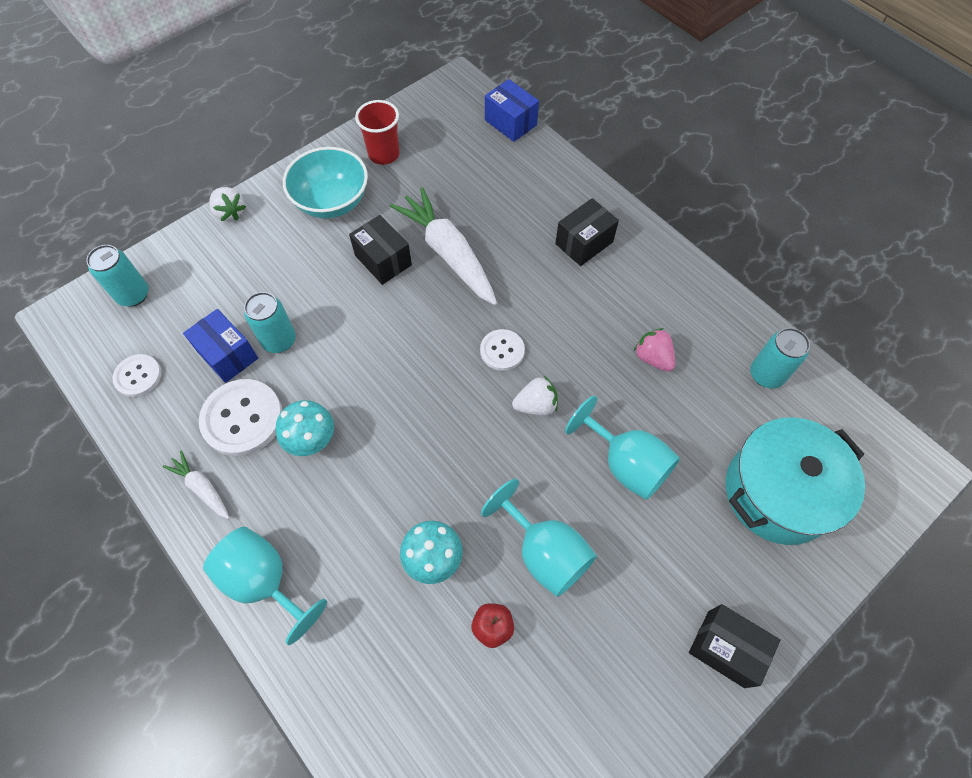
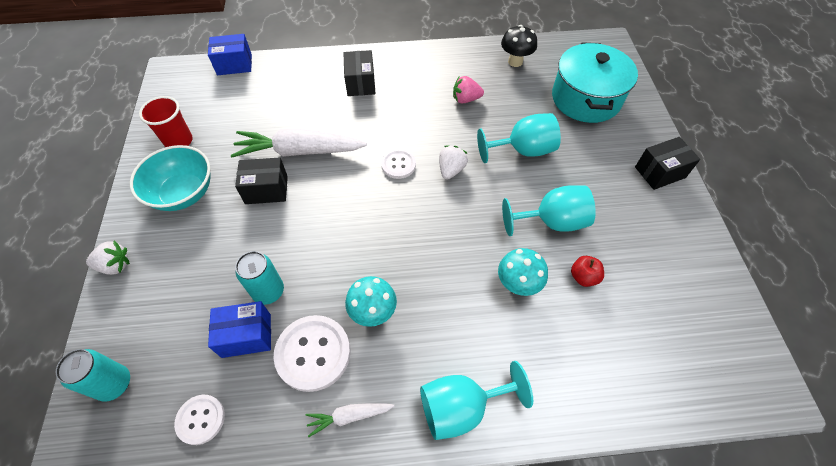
camera: 55 degrees left, 5 degrees down
turquoise can [750,328,810,388] -> black mushroom [501,25,537,67]

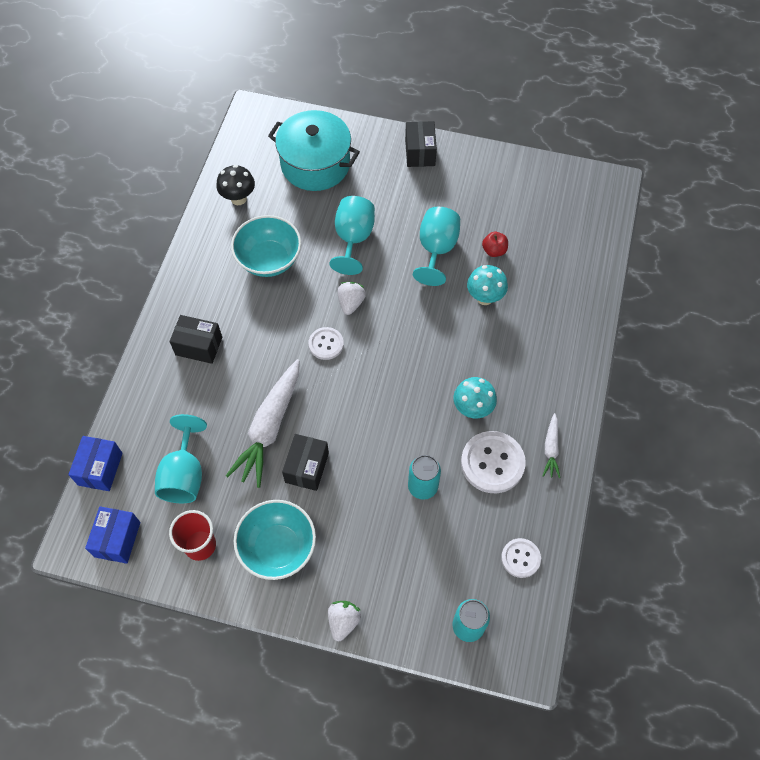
camera: 70 degrees left, 5 degrees up
blue box [208,301,271,358] -> blue box moved to [85,506,140,564]
turquoise goblet [420,361,533,440] -> turquoise goblet moved to [155,414,207,503]
white strawberry [439,146,468,180] -> white strawberry turned 60 degrees clockwise [337,282,366,315]
pink strawberry [453,76,484,103] -> turquoise bowl [231,215,301,277]

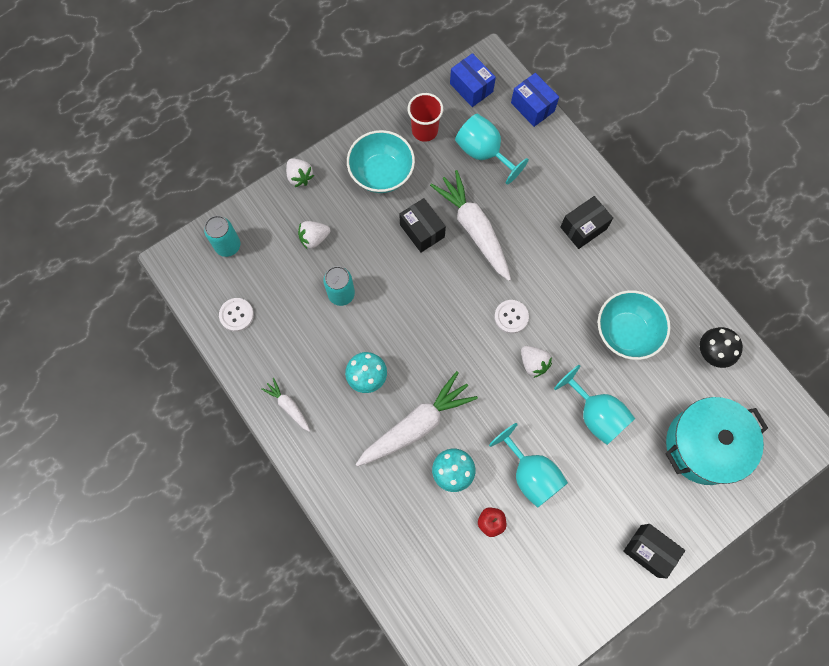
camera: 130 degrees right, 10 degrees up
white button [461,431,526,493] -> none
none -> white strawberry [298,221,330,250]
none -> white carrot [356,371,478,467]

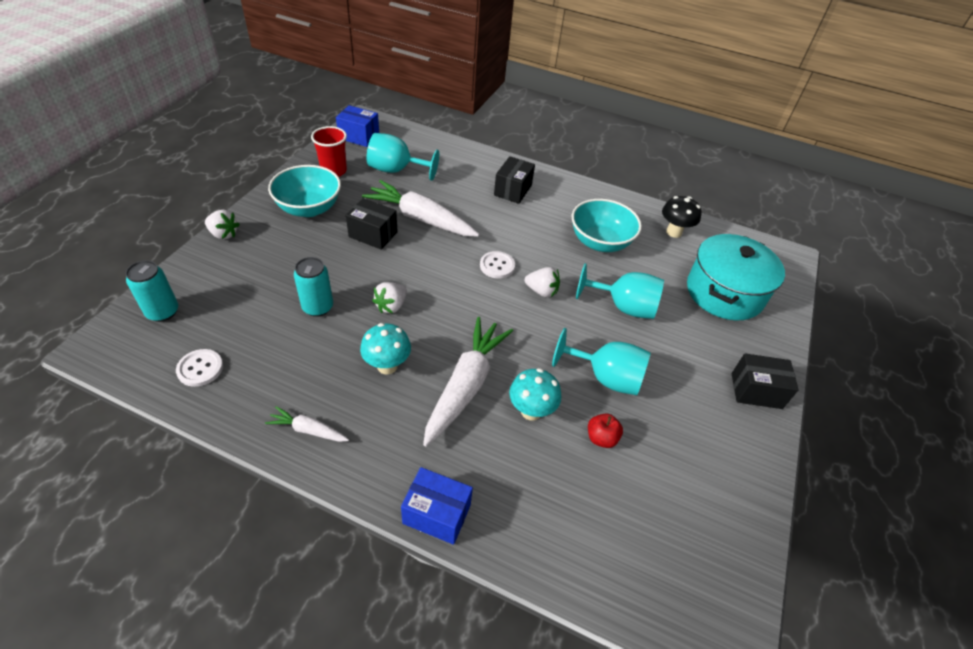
camera: 35 degrees left, 25 degrees down
white strawberry [298,221,330,250] -> white strawberry moved to [372,282,407,314]
blue box [511,73,559,127] -> blue box moved to [401,467,473,545]

